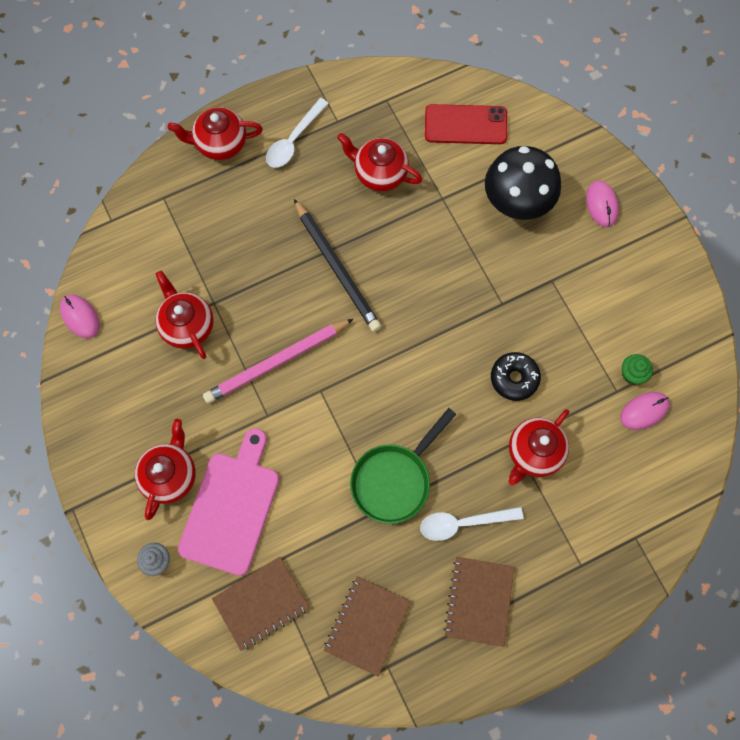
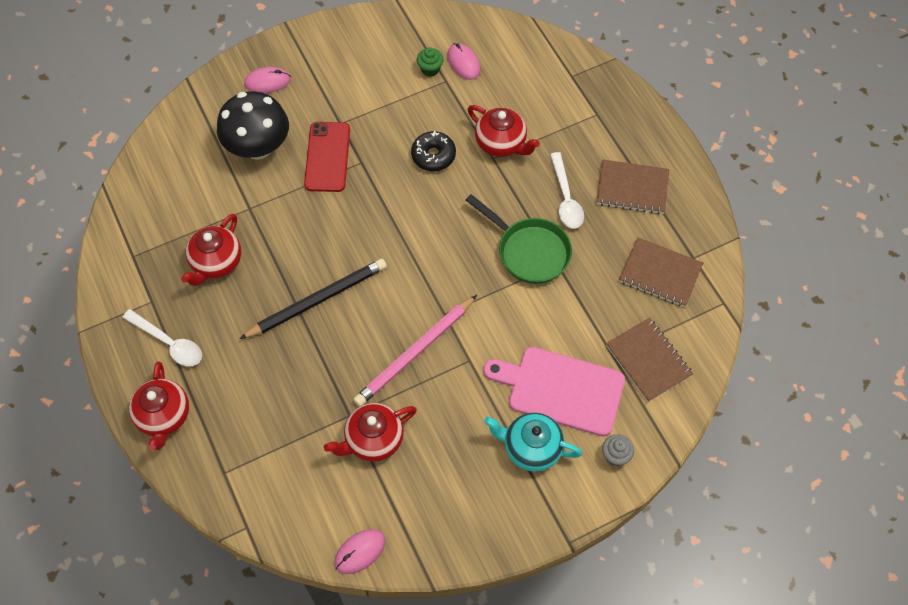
camera: 90 degrees left, 10 degrees down
red teapot [135,419,196,520] -> turquoise teapot [484,413,582,472]
pink pencil [203,319,353,403] -> pink pencil turned 75 degrees clockwise [353,295,477,407]
red phone [425,104,507,144] -> red phone moved to [304,122,350,192]

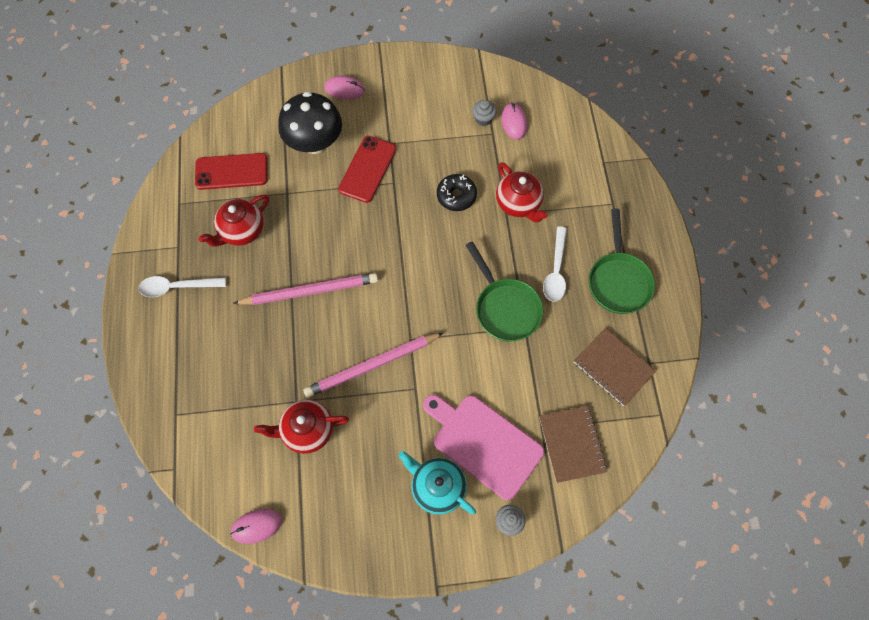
camera: 20 degrees right, 5 degrees up
white spoon [122,309,202,366] -> white spoon turned 120 degrees clockwise [138,276,226,297]
red teapot [129,362,189,451] -> none
black pencil [240,259,387,339] -> pink pencil [233,273,378,305]
green cupcake [417,47,443,77] -> grey cupcake [472,100,497,126]
brown notebook [597,159,669,214] -> green pan [589,209,655,314]
none -> red phone [195,153,268,190]

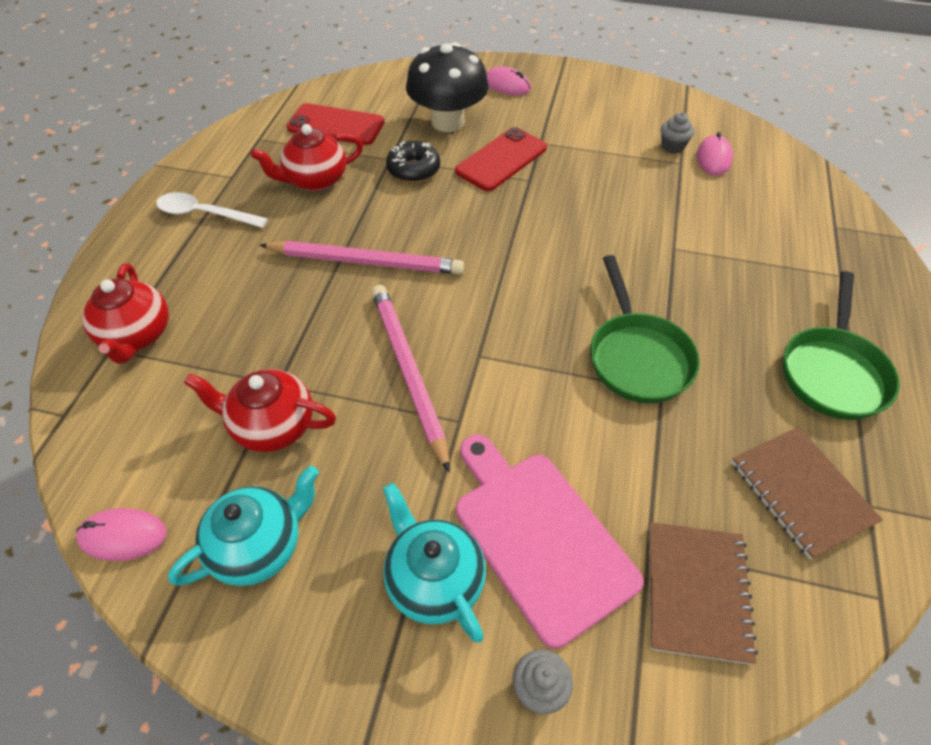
camera: 20 degrees right, 15 degrees down
pink pencil [303,332,444,398] -> pink pencil turned 75 degrees clockwise [372,285,450,473]
black donut [437,174,477,211] -> black donut moved to [386,141,440,183]
red teapot [496,162,548,223] -> red teapot moved to [82,263,169,364]
white spoon [543,226,567,302] -> none
none -> turquoise teapot [168,466,319,586]

